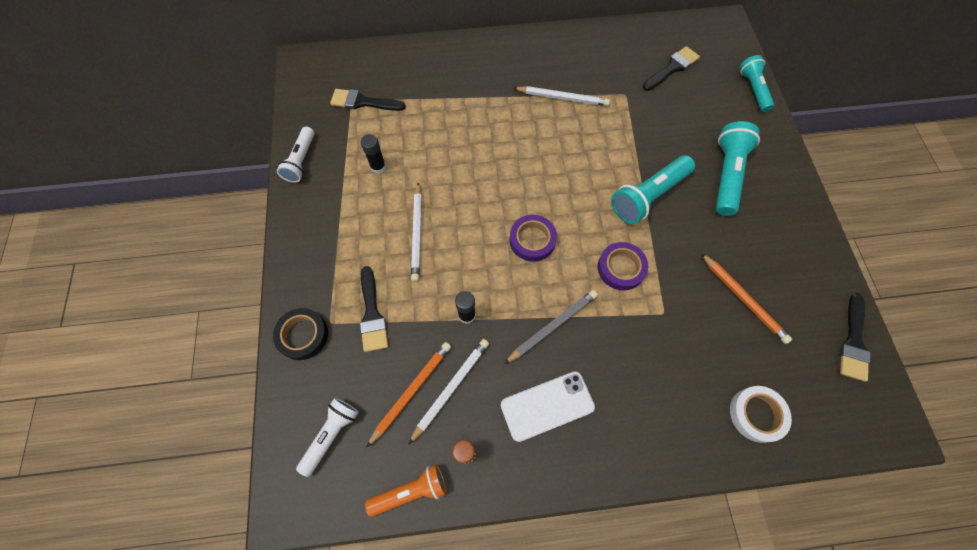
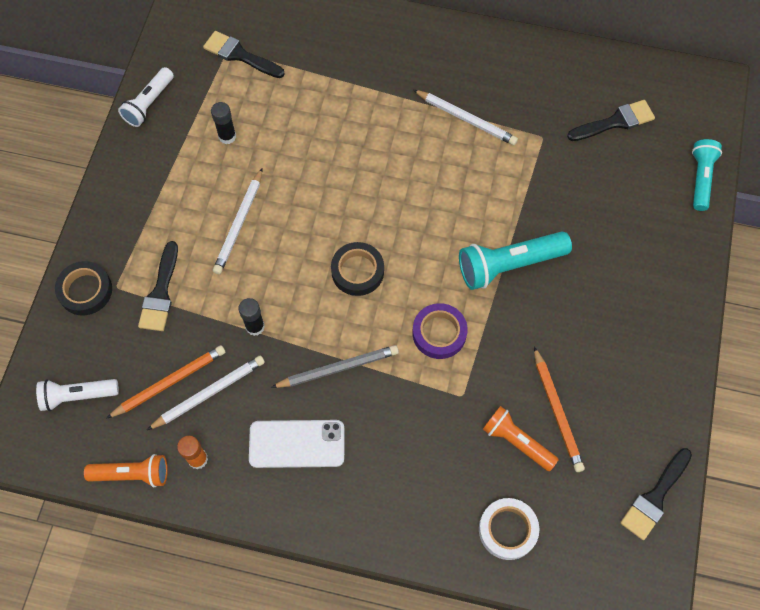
camera: 20 degrees right, 0 degrees up
white flashlight [296,398,359,477] -> white flashlight turned 150 degrees counterclockwise [36,379,119,411]
purple tape [510,215,557,262] -> black tape [331,242,384,296]
turquoise flashlight [716,121,760,216] -> none
none -> orange flashlight [483,406,559,471]

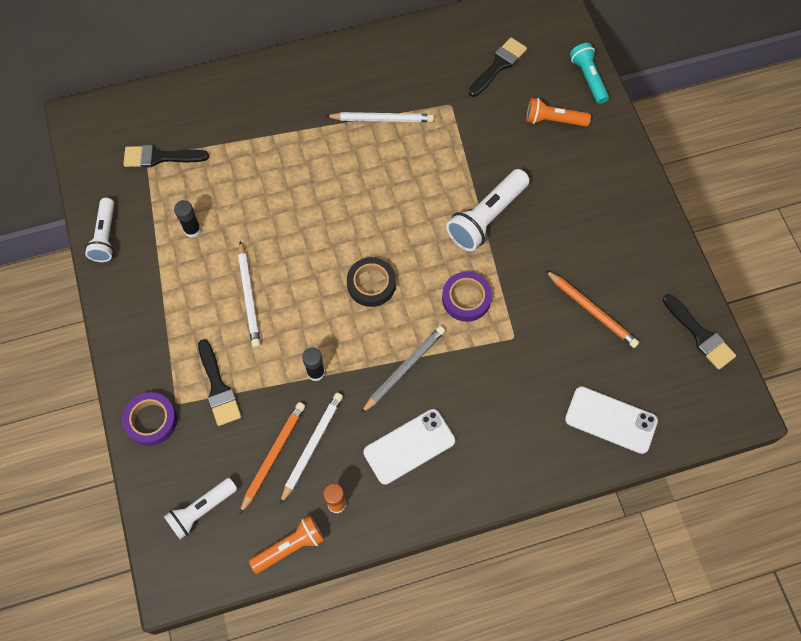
camera: 30 degrees left, 0 degrees up
black tape [55,261,112,315] -> purple tape [122,392,177,446]
turquoise flashlight [459,231,572,290] -> white flashlight [446,169,530,251]
white tape [479,498,539,560] -> white phone [565,386,658,454]
orange flashlight [483,406,559,471] -> orange flashlight moved to [526,98,591,127]
black brush [620,448,692,540] -> black brush turned 45 degrees counterclockwise [663,294,736,370]

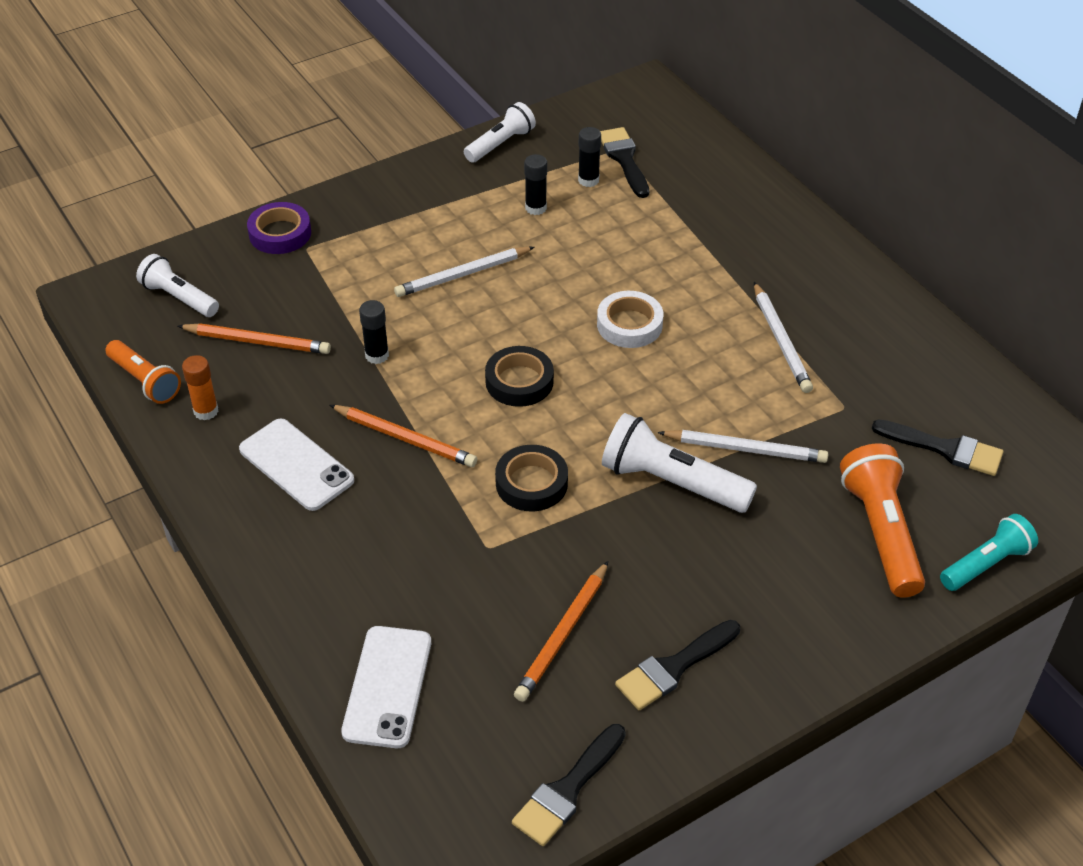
camera: 75 degrees right, 20 degrees down
white flashlight [85,198,114,262] -> white flashlight turned 150 degrees clockwise [464,102,536,163]
black brush [198,339,241,426] -> black brush moved to [615,620,740,710]
white pencil [280,393,343,504] -> white pencil moved to [657,430,828,463]
grey pencil [361,326,445,413] -> orange pencil [330,405,477,467]
purple tape [442,272,492,322] -> black tape [495,445,568,511]
orange flashlight [526,98,591,127] -> orange flashlight [840,443,925,598], size x1.52
none -> black glue stick [578,127,601,187]
none -> white tape [597,291,663,348]

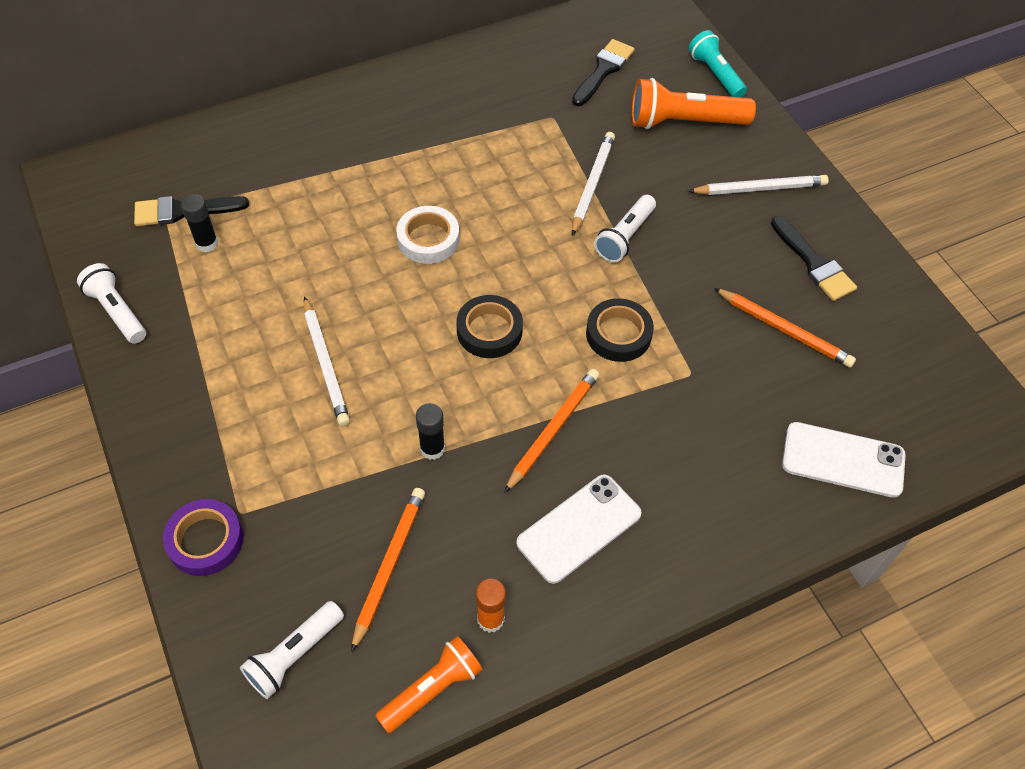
camera: 85 degrees left, 10 degrees up
black brush [512,724,626,846] -> none
black glue stick [524,154,547,215] -> none
white flashlight [602,413,757,513] -> white flashlight [594,195,656,262], size x0.66
white pencil [754,282,813,393] -> white pencil moved to [688,175,829,195]

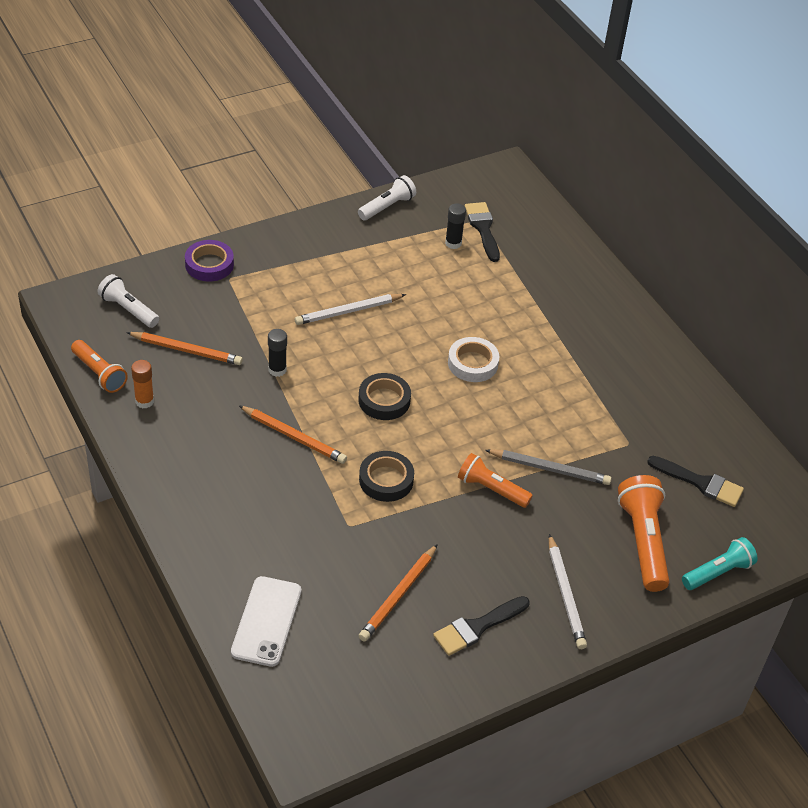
camera: 85 degrees right, 10 degrees down
white phone [516,474,642,584] -> none
white pencil [572,132,615,236] -> grey pencil [485,449,612,485]
white flashlight [594,195,656,262] -> orange flashlight [458,453,533,508]

